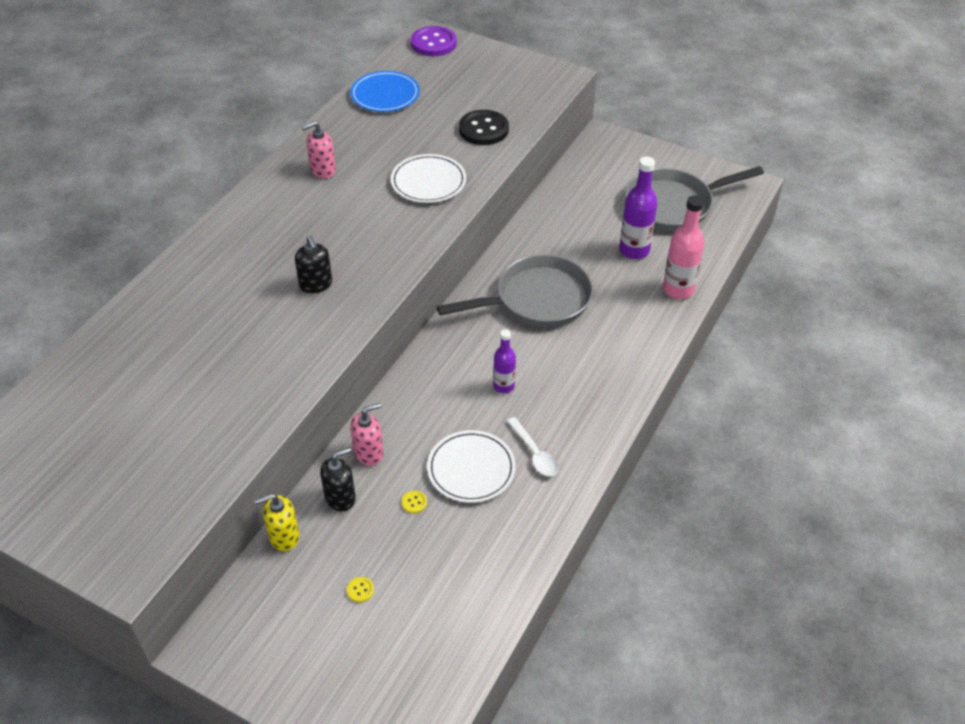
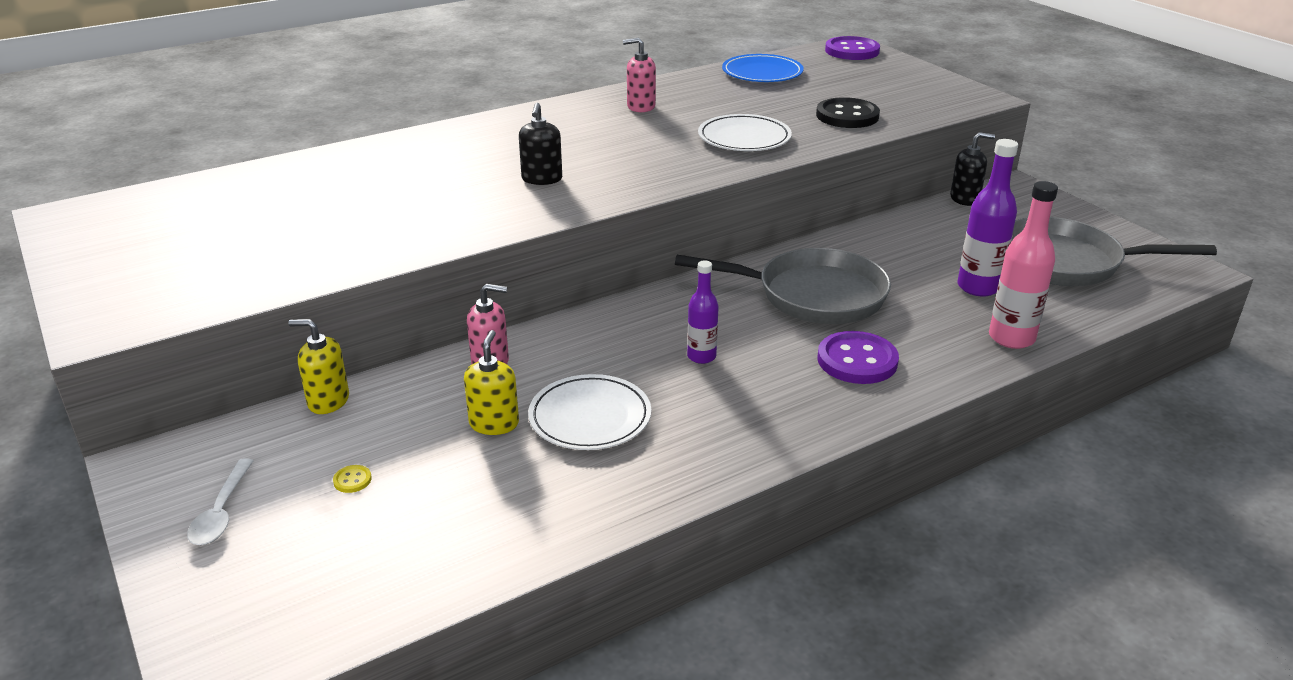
camera: 30 degrees right, 15 degrees down
black soap dispenser [320,447,356,511] -> black soap dispenser moved to [950,132,995,206]
yellow button [401,491,427,514] -> yellow soap dispenser [464,330,519,435]
white spoon [507,417,559,476] -> white spoon moved to [187,458,254,545]
none -> purple button [818,331,899,384]

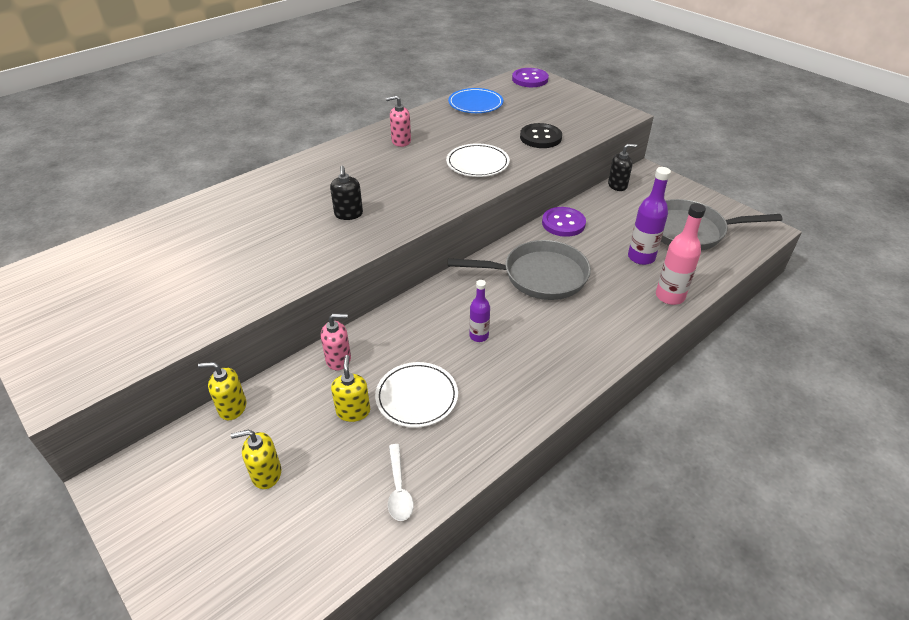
camera: 10 degrees left, 10 degrees up
white spoon [187,458,254,545] -> white spoon moved to [388,444,414,521]
yellow button [333,465,372,493] -> yellow soap dispenser [231,430,281,489]
purple button [818,331,899,384] -> purple button moved to [542,207,586,237]

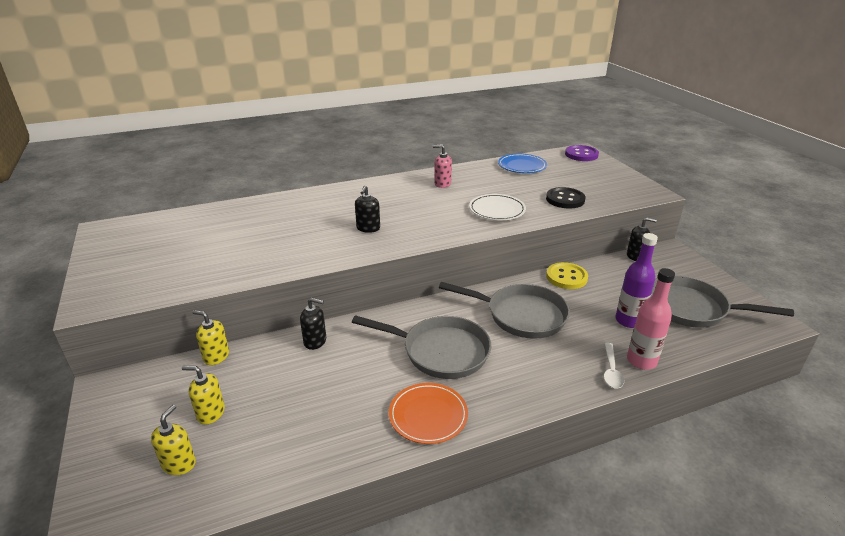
camera: 20 degrees right, 10 degrees down
pink soap dispenser [321,314,351,370] -> black soap dispenser [300,298,326,350]
yellow soap dispenser [331,355,370,422] -> yellow soap dispenser moved to [151,405,196,475]
white plate [375,362,458,428] -> none
white spoon [388,444,414,521] -> white spoon moved to [604,342,624,388]
purple bottle [469,280,490,342] -> grey pan [352,315,491,379]
purple button [542,207,586,237] -> yellow button [546,262,588,289]
none -> orange plate [389,383,468,444]

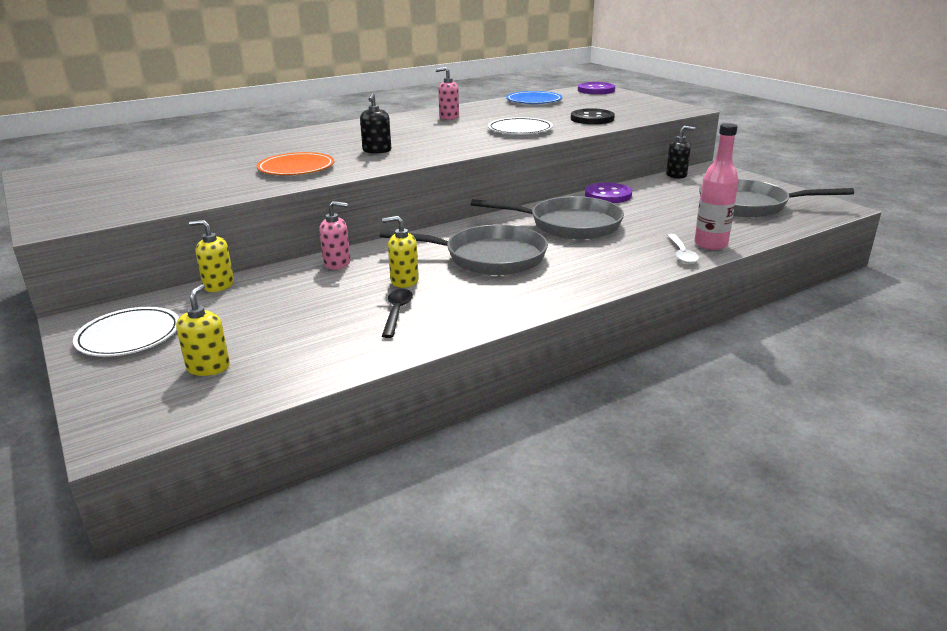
camera: 10 degrees left, 5 degrees down
yellow soap dispenser [182,366,225,425] -> yellow soap dispenser moved to [382,216,419,288]
black soap dispenser [300,298,326,350] -> pink soap dispenser [319,201,351,270]
orange plate [389,383,468,444] -> orange plate moved to [257,152,334,175]
yellow button [546,262,588,289] -> purple button [585,182,632,203]
purple bottle [615,233,658,328] -> none
none -> white plate [73,307,179,357]
none -> black spoon [382,289,413,338]

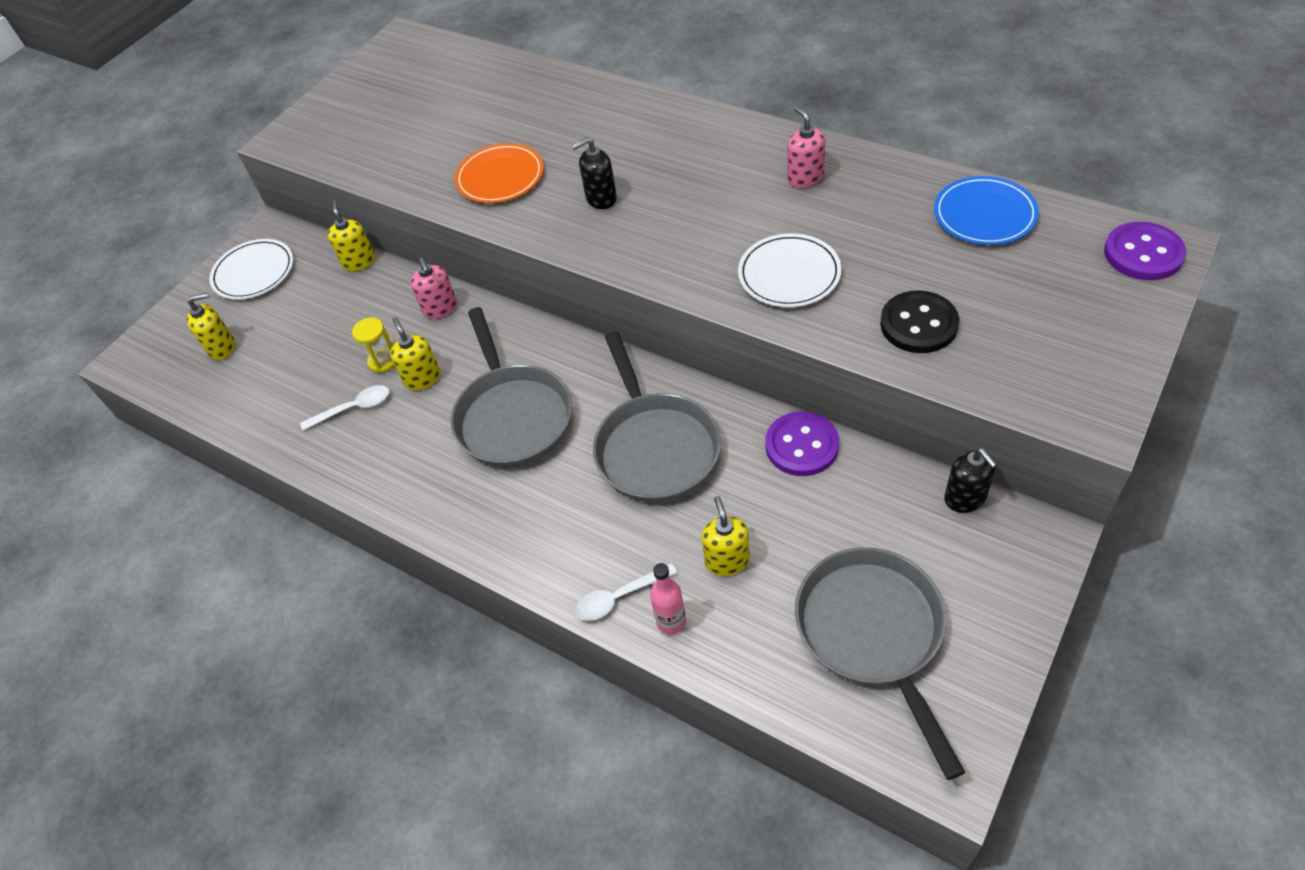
camera: 70 degrees right, 25 degrees up
black spoon [382,289,413,338] -> white spoon [300,385,389,431]
pink bottle [694,123,739,250] -> pink bottle [650,563,686,635], size x0.62
none -> yellow hourglass [352,317,395,373]
none -> yellow soap dispenser [702,496,750,576]

